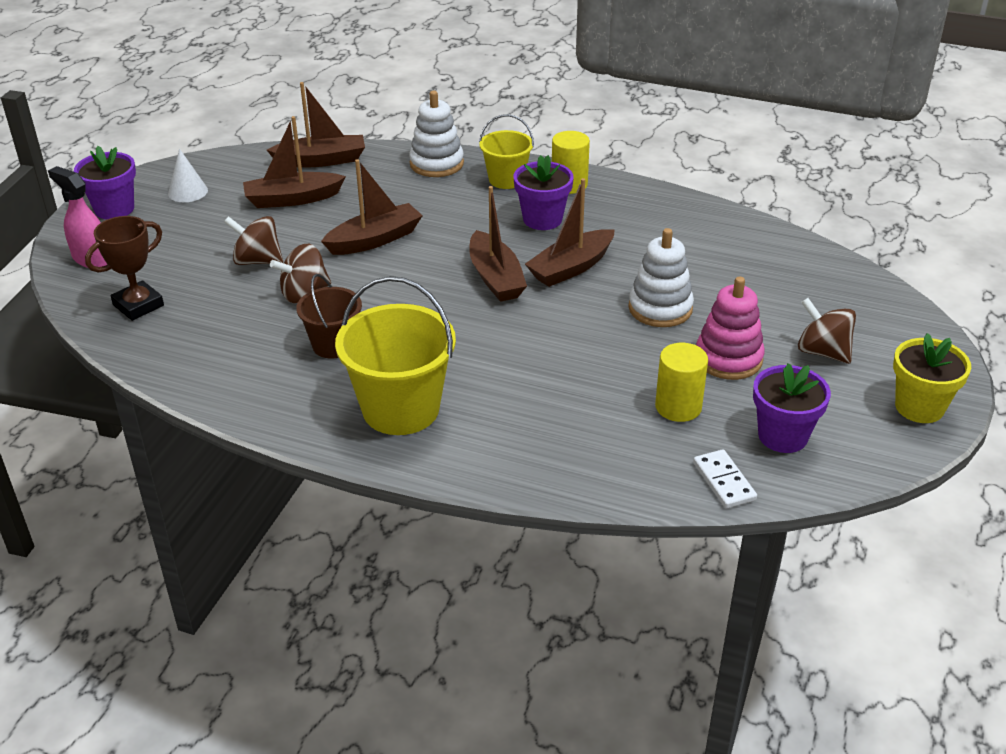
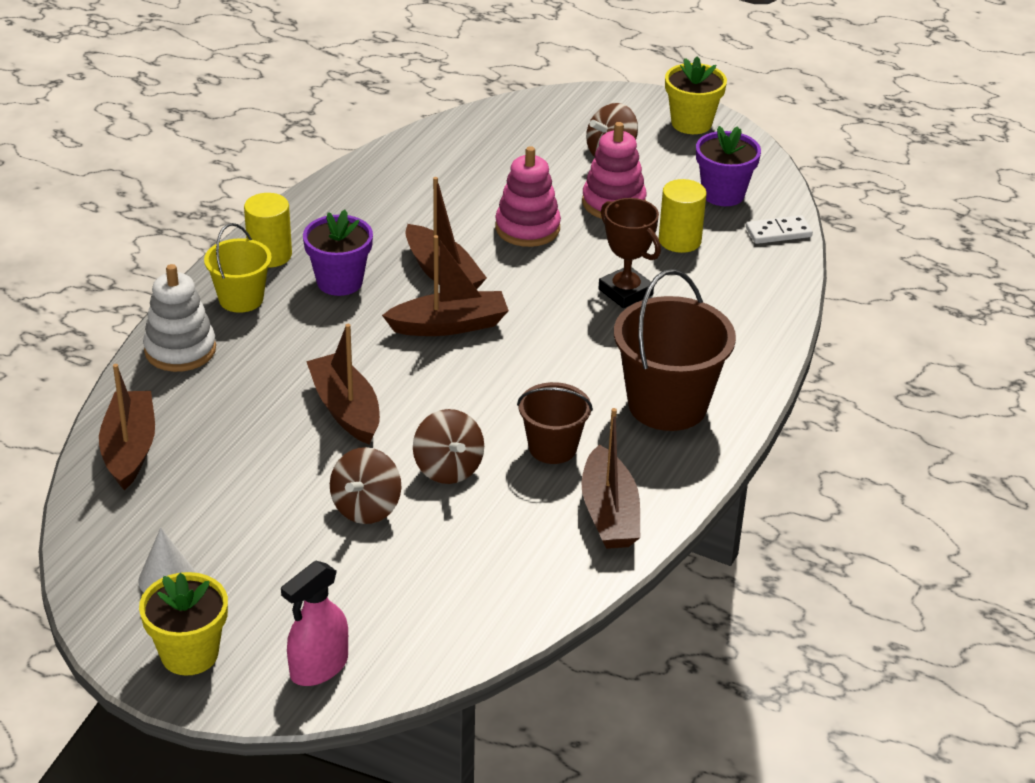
camera: 85 degrees left, 0 degrees up
purple flower pot [74,146,136,219] -> yellow flower pot [139,572,228,676]
brown trophy [85,216,164,321] -> brown trophy moved to [598,198,661,308]
brown boat [243,116,346,208] -> brown boat moved to [581,408,640,549]
yellow bucket [335,276,456,435] -> brown bucket [614,269,736,431]
white stacking toy [628,228,694,327] -> pink stacking toy [495,146,561,247]

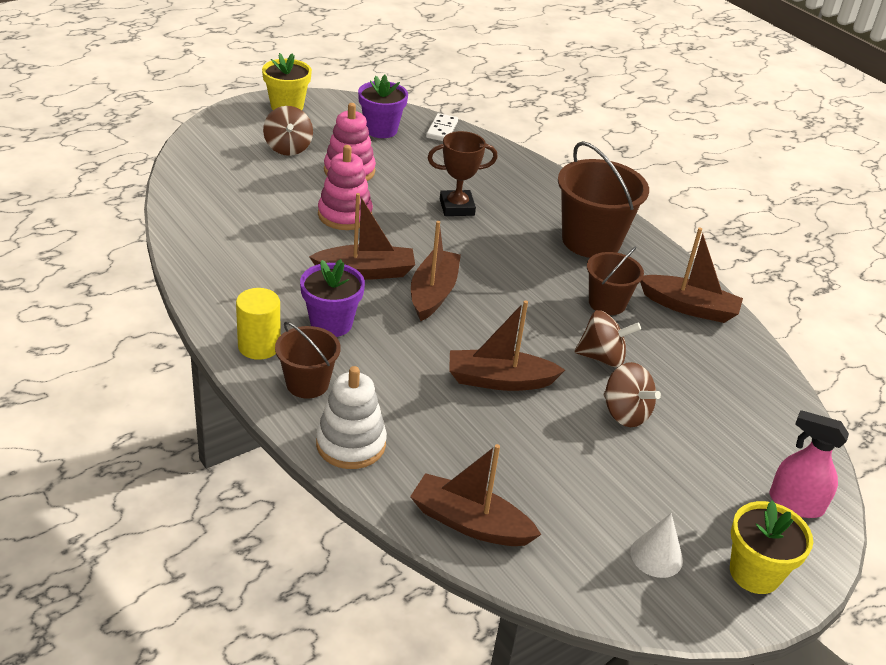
camera: 65 degrees left, 0 degrees up
yellow bucket [204,223,272,313] -> brown bucket [275,322,341,398]
pink spray bottle [281,561,348,686] -> pink spray bottle turned 135 degrees clockwise [769,410,849,518]
yellow cylinder [659,179,707,253] -> none

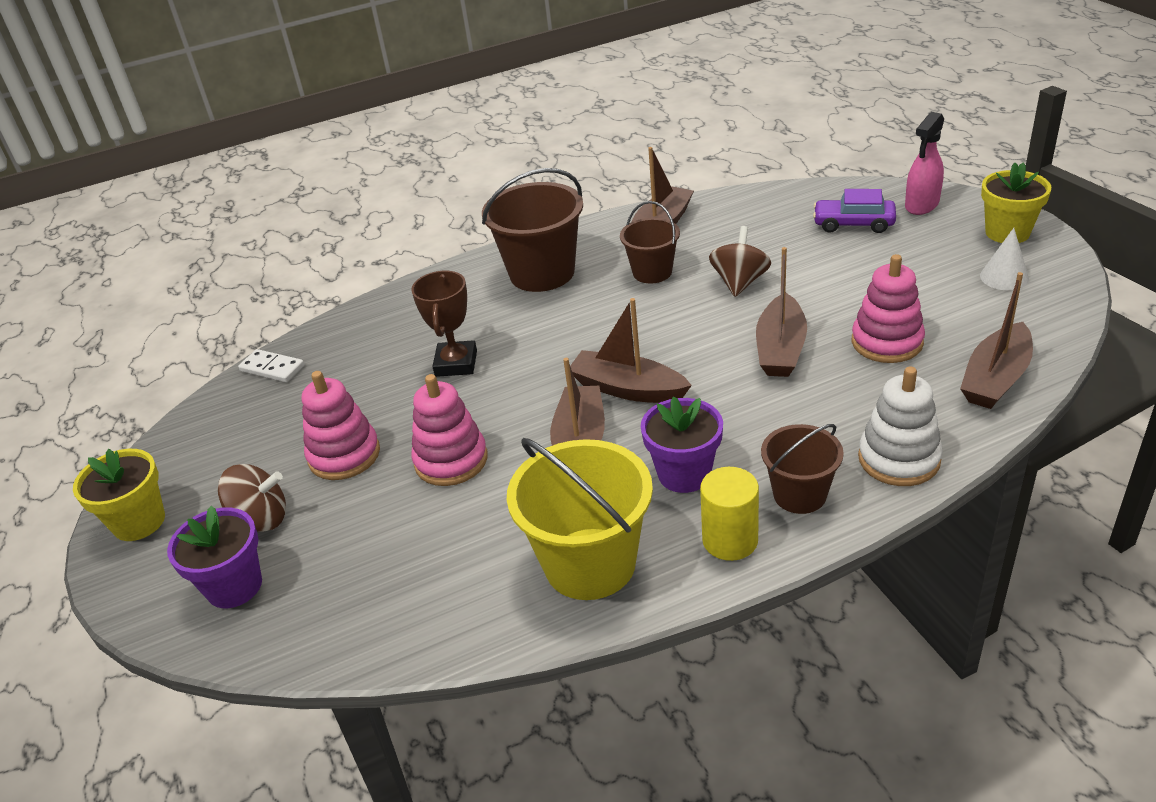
camera: 70 degrees left, 0 degrees up
purple flower pot [358,75,408,138] -> purple flower pot moved to [167,506,262,608]
brown spinning top [604,362,661,427] -> none
none -> yellow bucket [507,438,653,600]
none -> purple car [813,189,896,233]
none -> pink stacking toy [852,254,925,363]

